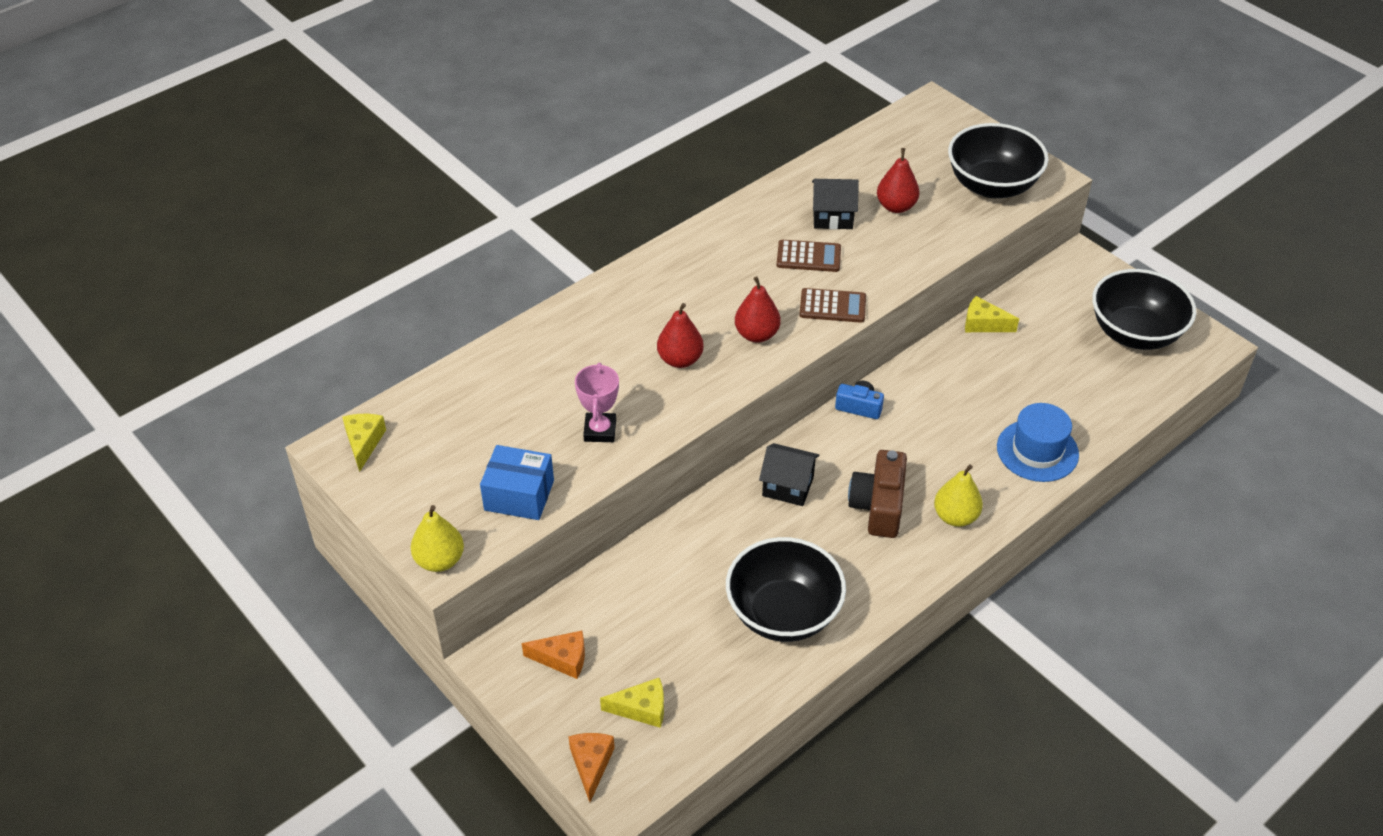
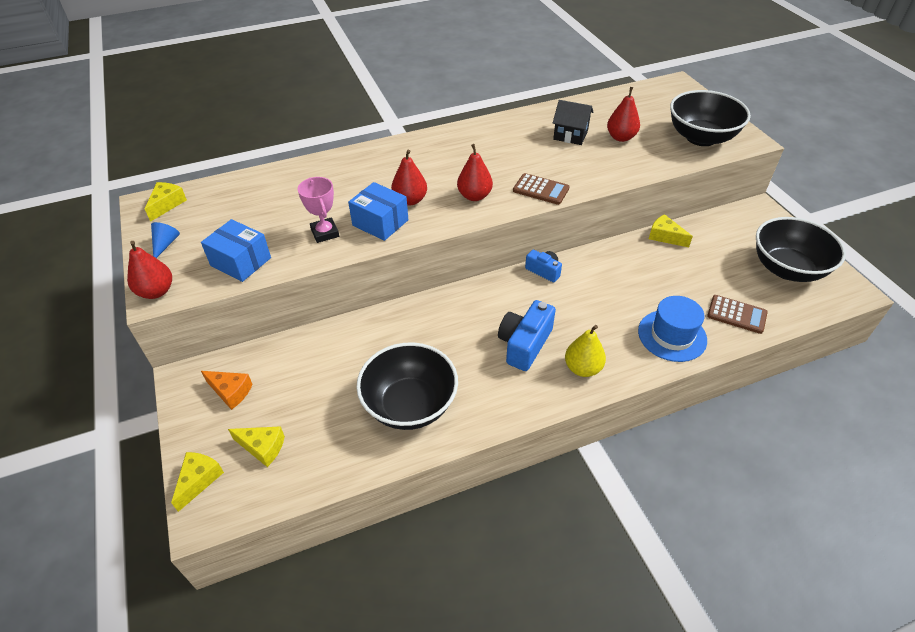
camera: 20 degrees right, 0 degrees up
yellow pear [411,505,464,572] -> red pear [127,241,172,299]
orange cheese [568,733,615,802] -> yellow cheese [171,452,224,512]
pink trophy [575,363,619,442] -> pink trophy turned 45 degrees counterclockwise [298,177,339,243]
black house [759,443,820,506] -> none
brown calculator [777,240,841,272] -> brown calculator moved to [707,295,768,334]
brown camera [848,450,907,538] -> blue camera [498,300,556,371]
none -> blue cone [151,222,180,258]
none -> blue box [348,182,408,241]

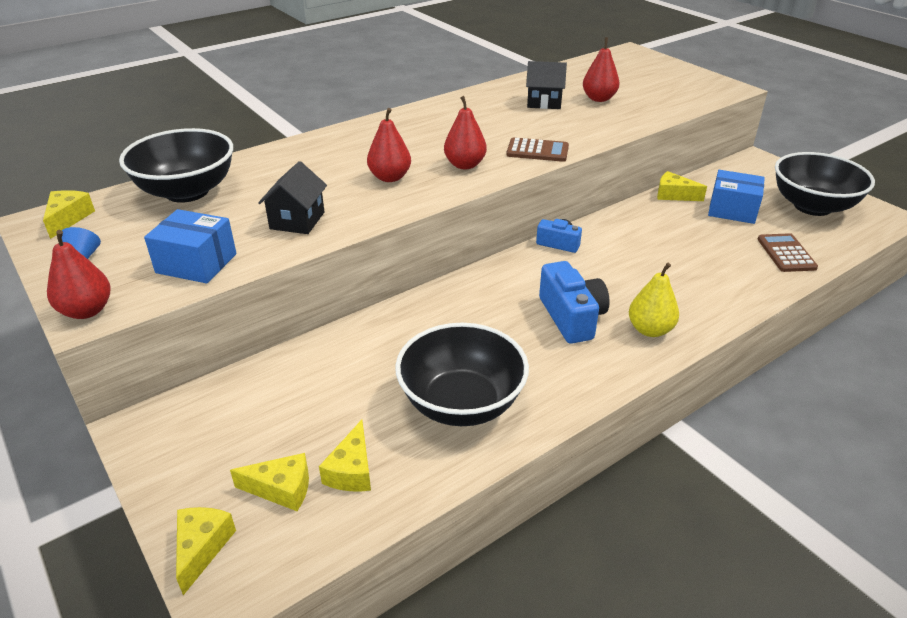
camera: 15 degrees left, 10 degrees down
orange cheese [201,371,253,410] -> none
pink trophy [298,177,339,243] -> black house [258,161,327,234]
blue box [348,182,408,241] -> blue box moved to [708,170,765,224]
blue camera [498,300,556,371] -> blue camera turned 150 degrees clockwise [539,261,610,344]
blue hat [638,296,707,362] -> none
black bowl [670,90,751,146] -> black bowl moved to [119,128,233,203]
brown calculator [707,295,768,334] -> brown calculator turned 105 degrees counterclockwise [758,233,818,272]
none -> yellow cheese [319,419,371,492]

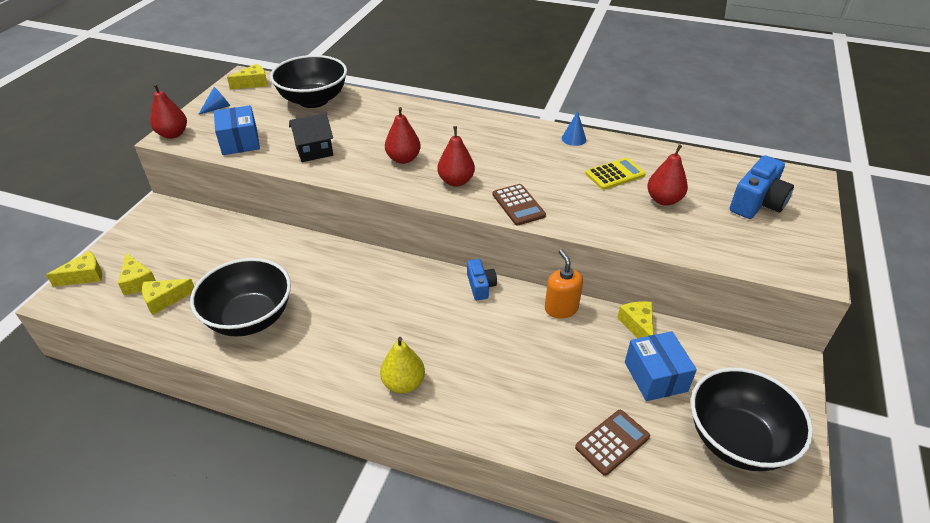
camera: 55 degrees right, 5 degrees up
black house [526,61,567,109] -> yellow calculator [585,158,646,190]
blue camera [539,261,610,344] -> blue camera moved to [730,155,794,219]
none -> orange soap dispenser [545,249,583,319]
none -> blue cone [562,111,586,146]

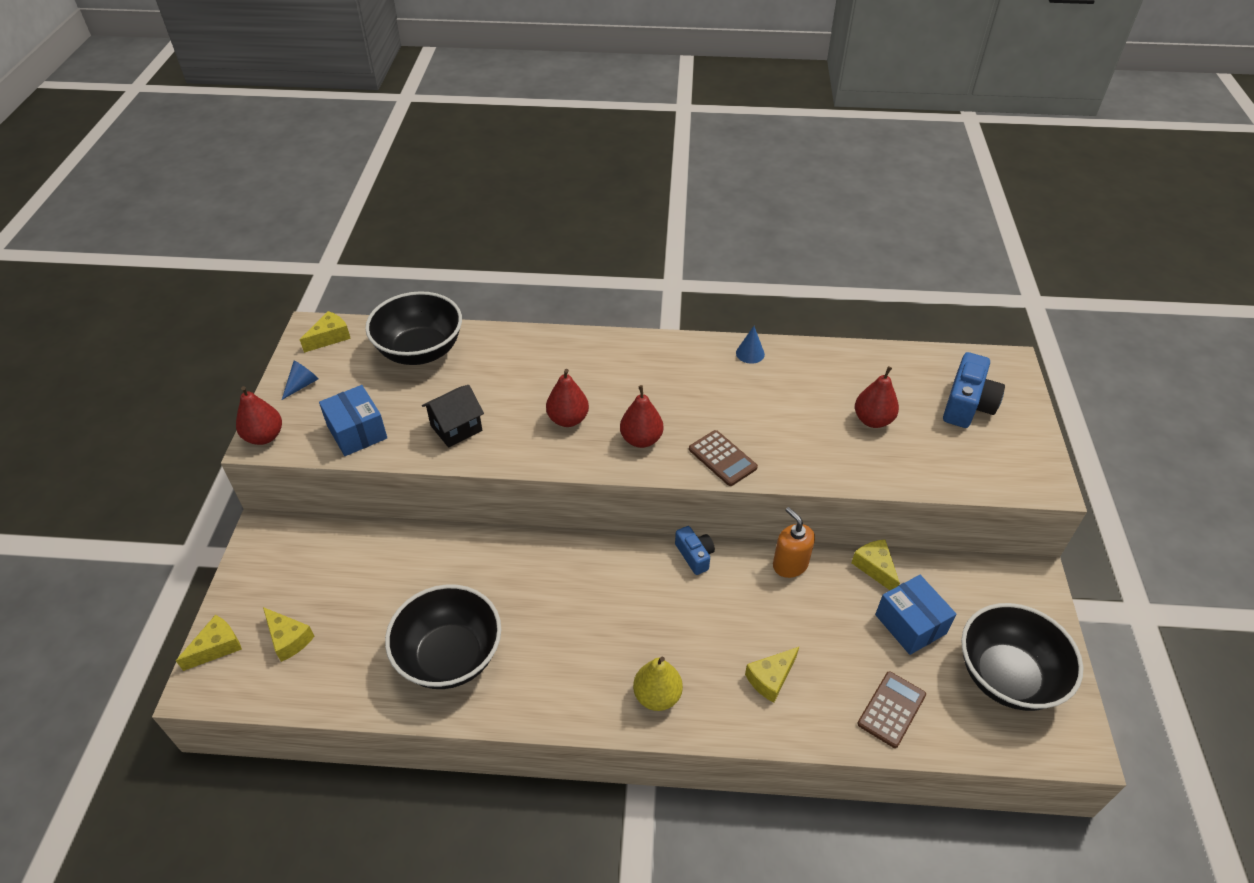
camera: 15 degrees left, 5 degrees up
yellow cheese [142,279,194,315] -> yellow cheese moved to [745,647,799,703]
yellow calculator [585,158,646,190] -> none

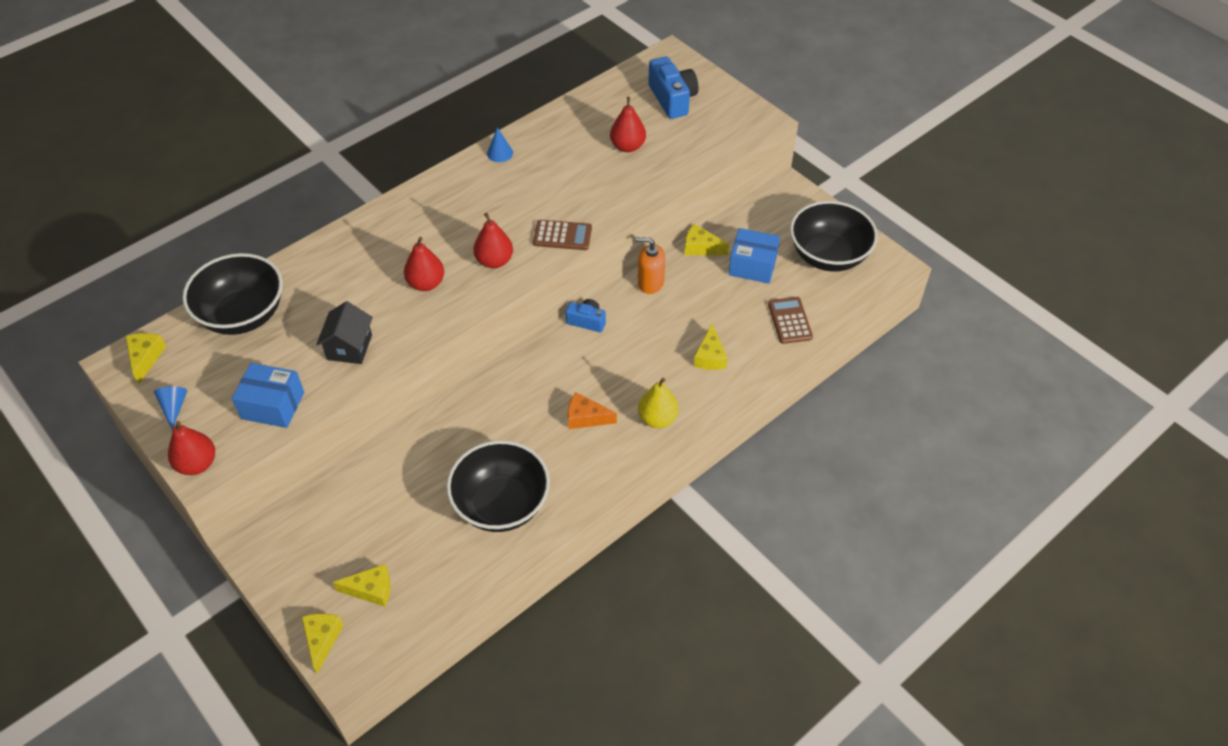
camera: 45 degrees left, 5 degrees up
none -> orange cheese [568,392,617,429]

